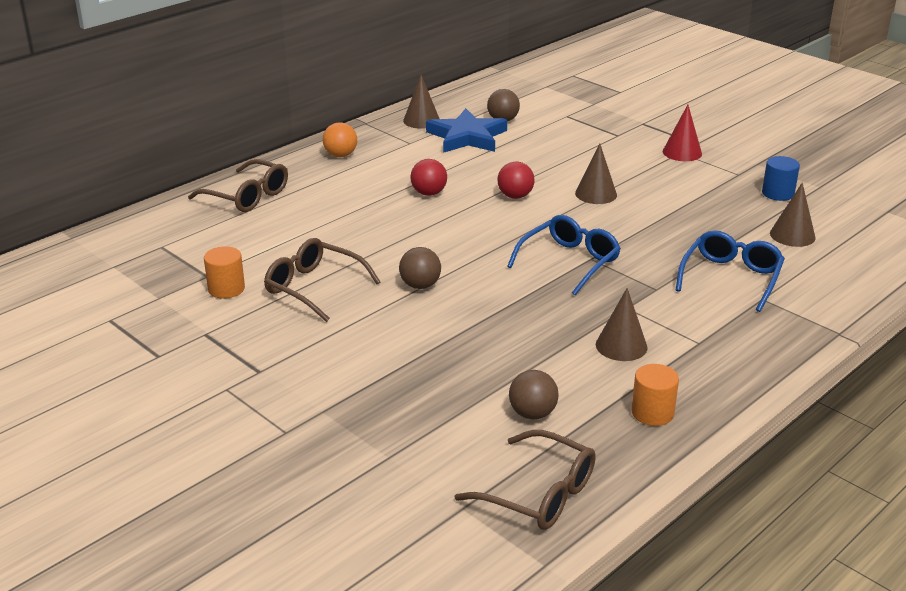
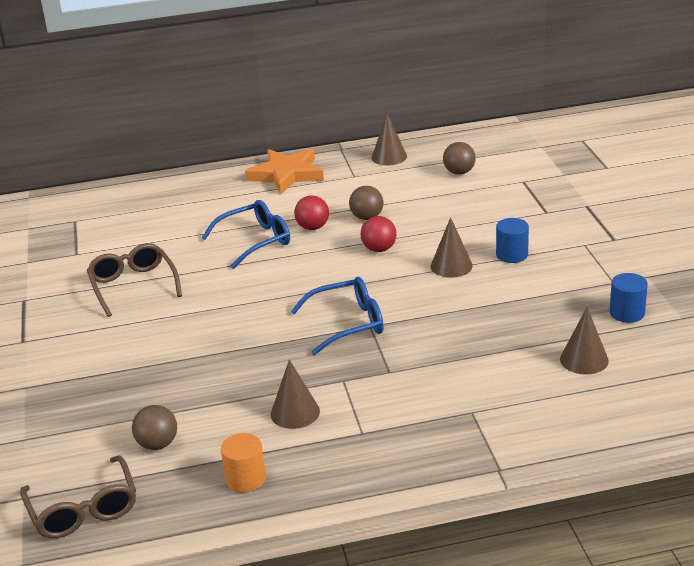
camera: 35 degrees right, 0 degrees up
brown glasses [188,159,288,212] -> none
orange cylinder [204,246,245,299] -> none
orange ball [323,122,357,157] -> orange star [245,149,324,195]
brown ball [399,247,441,289] -> brown ball moved to [349,186,383,220]
blue star [426,108,507,153] -> none
red cone [663,105,702,161] -> none
blue glasses [676,230,785,312] -> blue glasses moved to [202,200,290,269]
none -> blue cylinder [496,218,529,263]

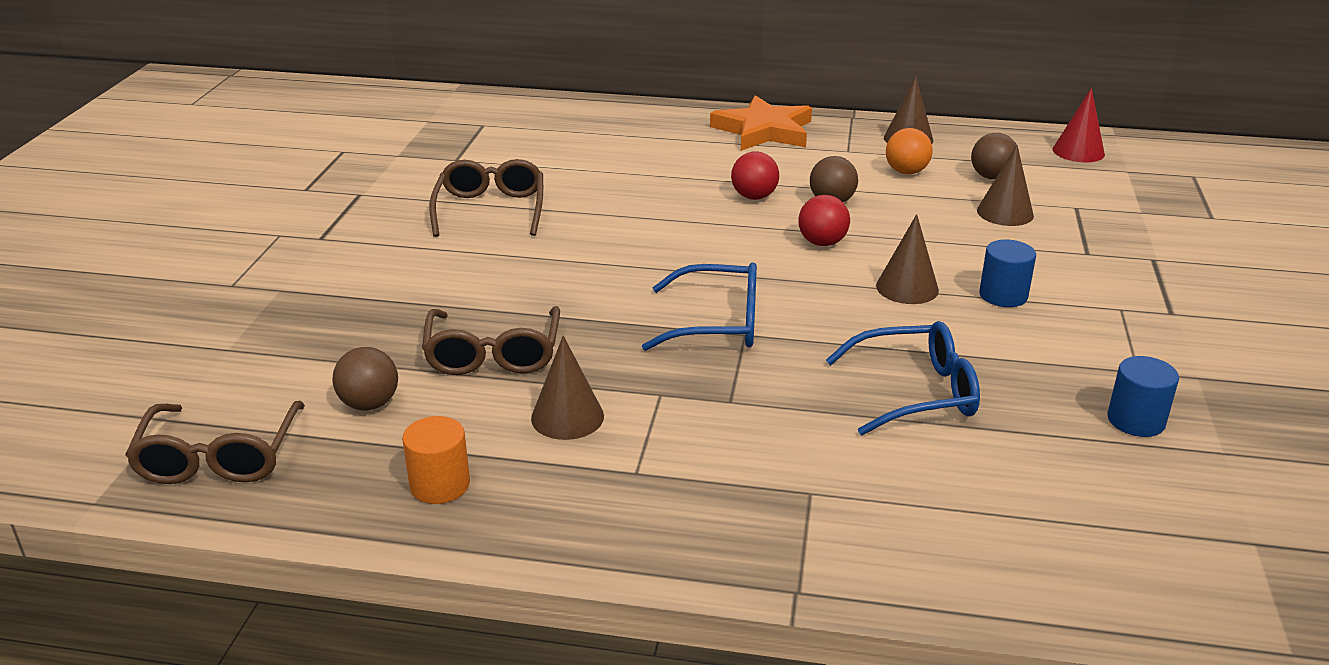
camera: 20 degrees right, 0 degrees up
blue glasses [202,200,290,269] -> blue glasses moved to [826,321,980,435]
brown cone [560,307,609,375] -> brown cone moved to [977,145,1034,226]
none -> brown glasses [422,306,560,375]
none -> orange ball [886,128,933,174]
none -> red cone [1053,88,1105,162]

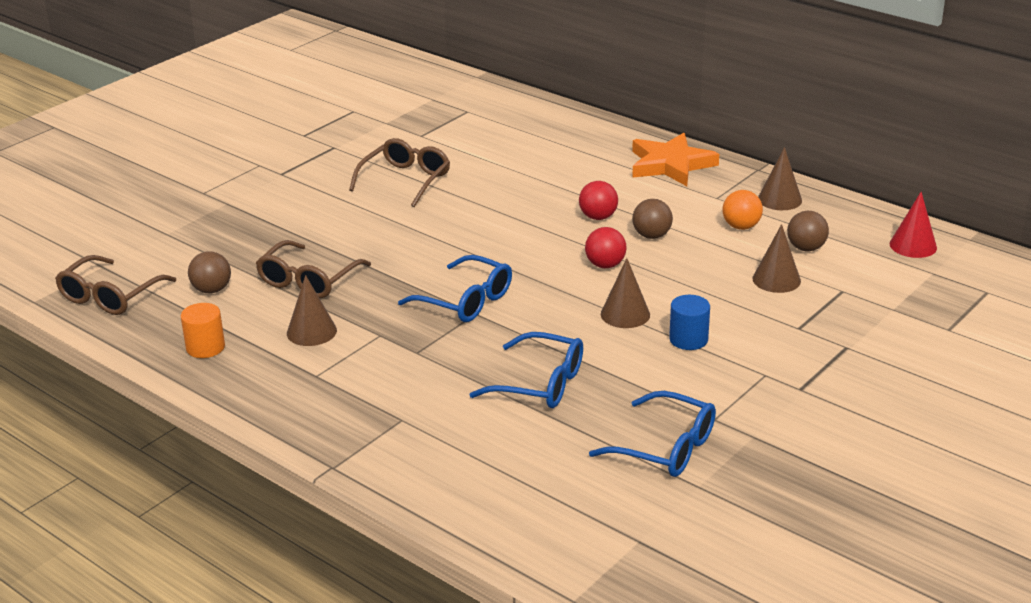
camera: 30 degrees right, 0 degrees up
blue cylinder [1107,356,1179,437] -> blue glasses [589,391,716,477]

